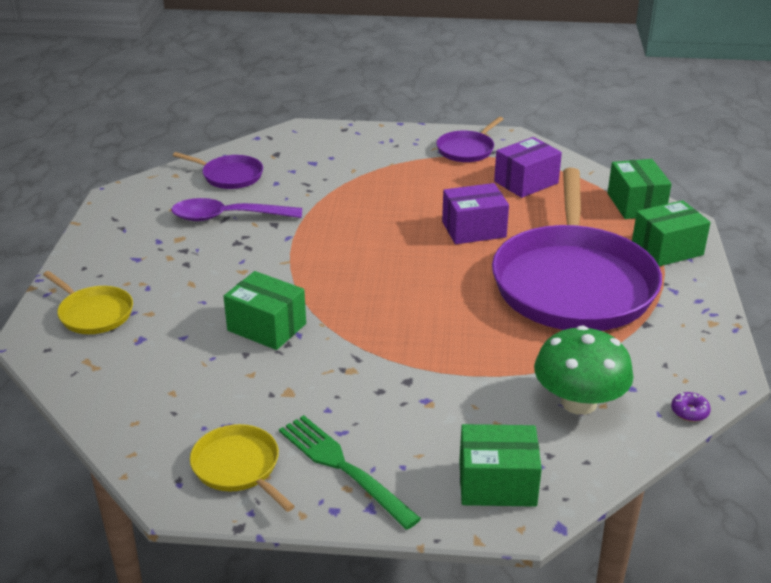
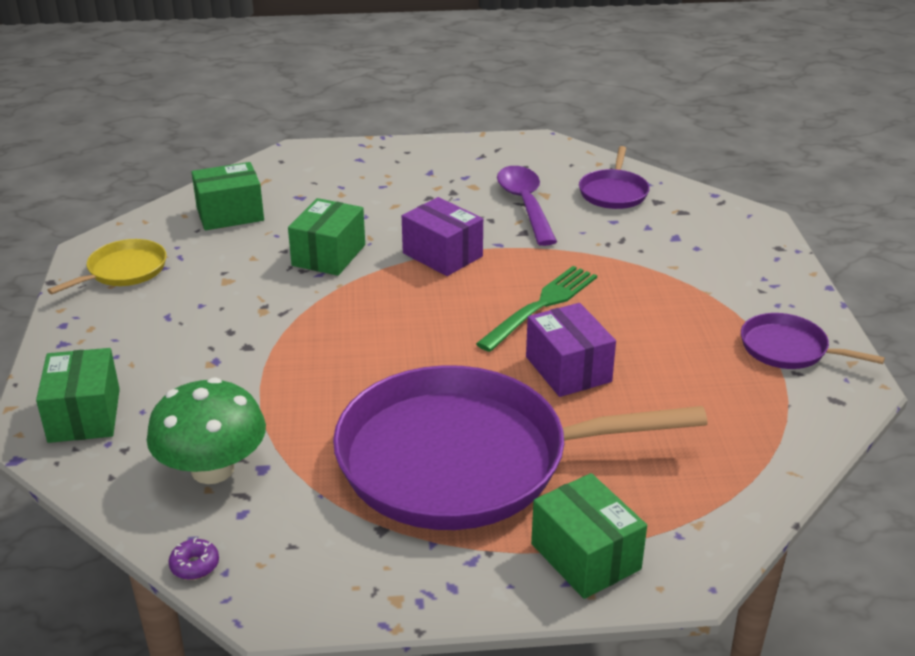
camera: 80 degrees right, 0 degrees up
yellow pan [43,271,133,334] -> none
green fork [279,415,421,530] -> green fork moved to [476,266,597,352]
purple box [494,137,562,198] -> purple box moved to [402,197,483,276]
green box [608,159,672,219] -> green box moved to [192,162,264,230]

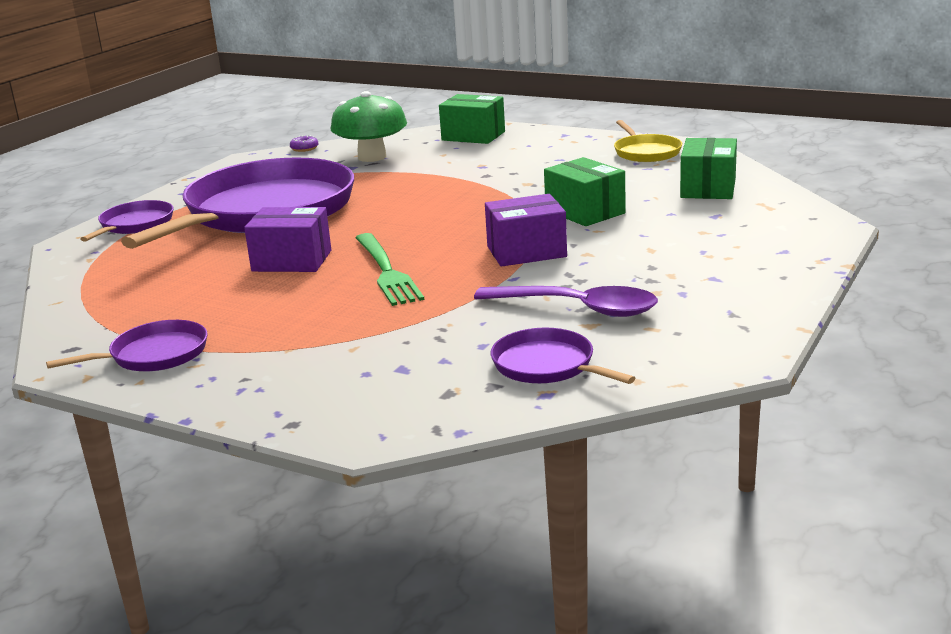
camera: 125 degrees right, 10 degrees down
green box [531,473,647,599] -> purple pan [80,200,174,242]

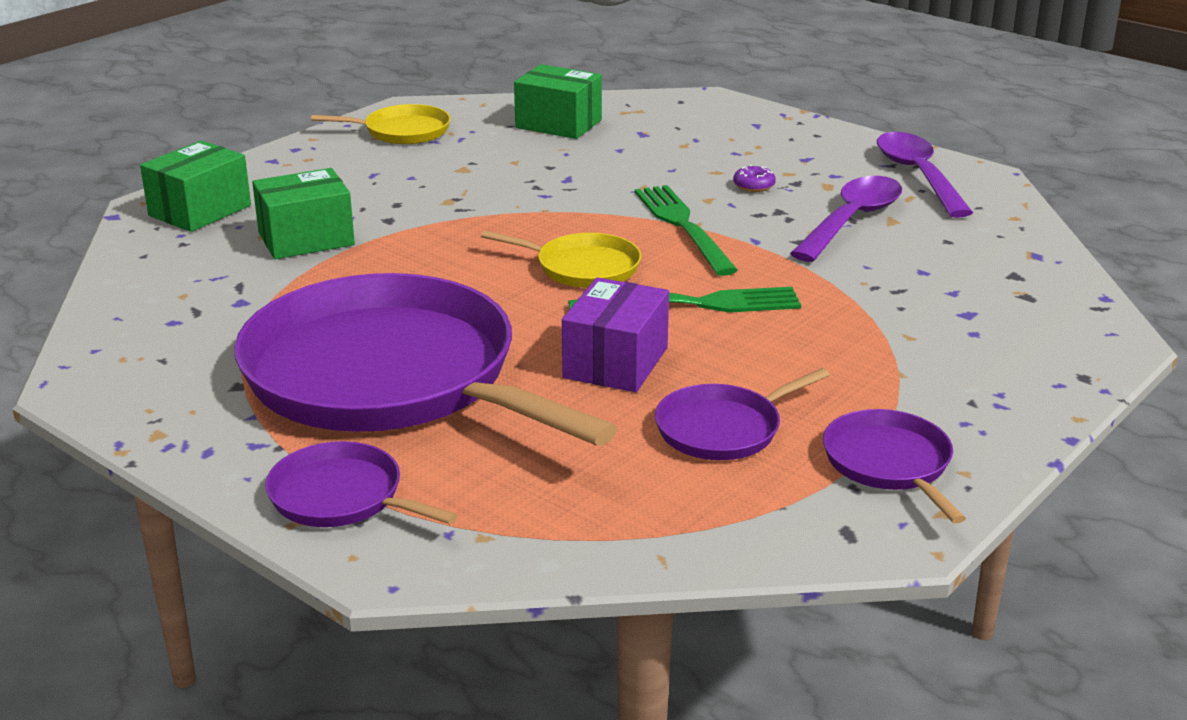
camera: 80 degrees left, 5 degrees up
purple donut [290,135,318,152] -> purple donut moved to [733,165,776,192]
green mushroom [331,91,407,162] -> none
purple box [485,194,567,267] -> green fork [635,185,738,276]
purple pan [491,328,635,384] -> purple pan moved to [655,368,830,460]
green box [544,157,626,226] -> green box moved to [252,168,355,259]
none -> yellow pan [481,230,641,288]
none -> purple spoon [877,132,973,218]

